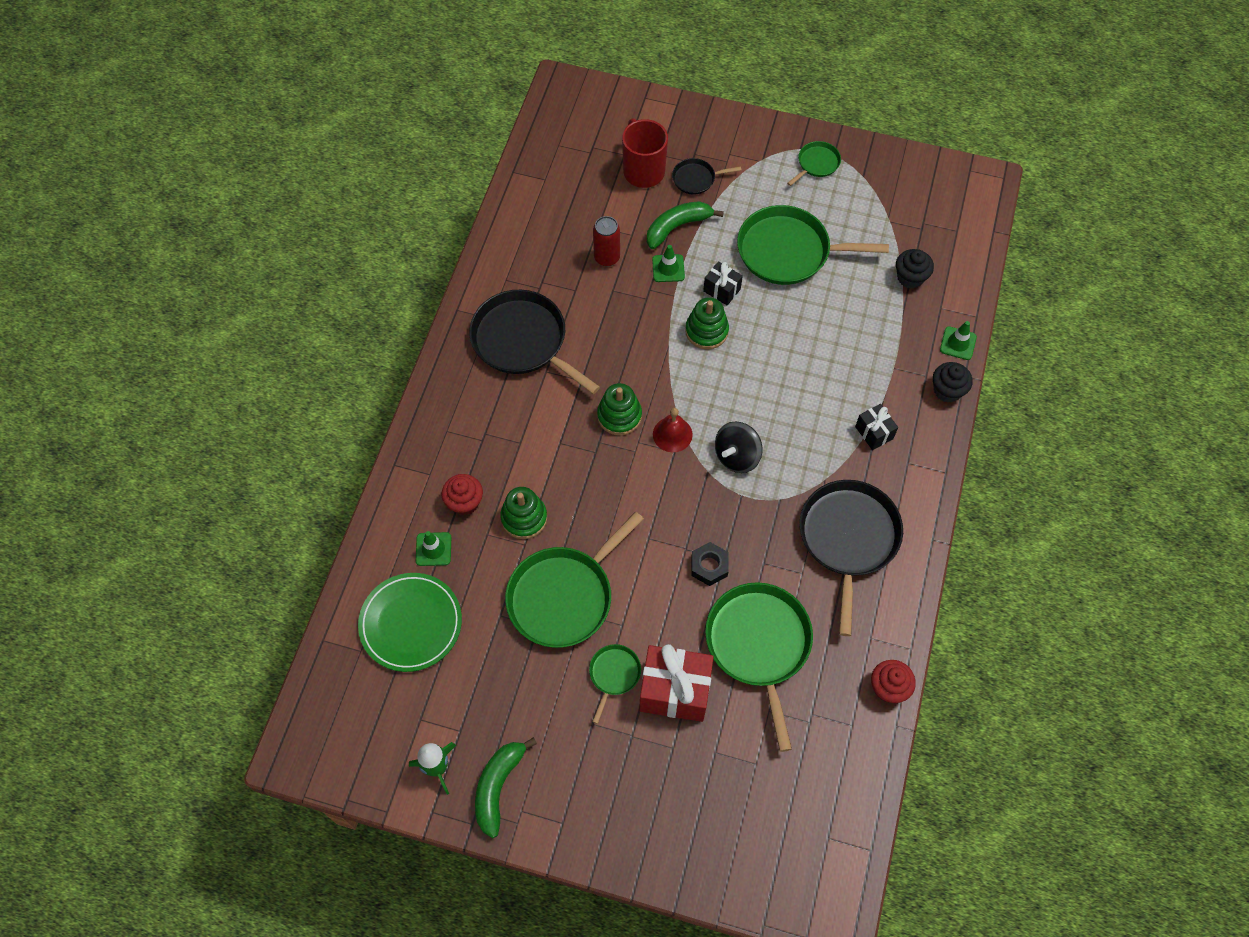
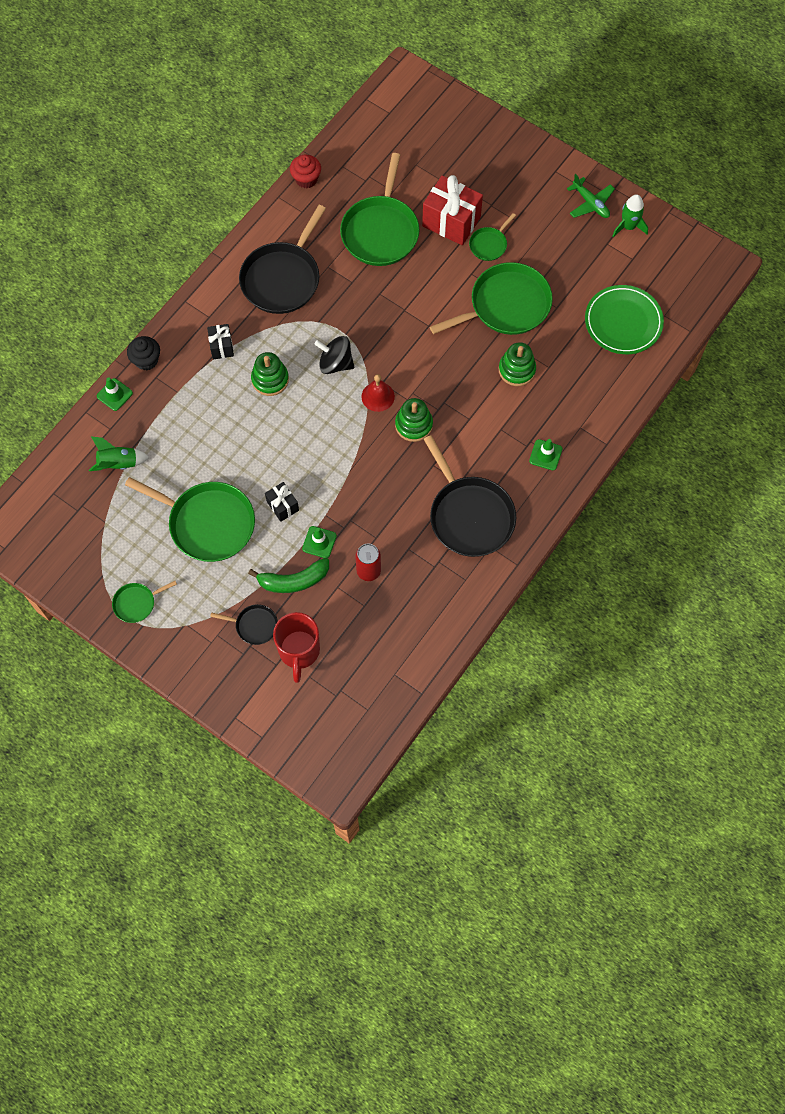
camera: 160 degrees left, 5 degrees up
green traffic cone [416,531,451,566] -> green traffic cone moved to [529,439,562,470]
red cupcake [441,474,483,515] -> none
green banana [475,737,537,838] -> green plane [567,174,615,218]
green stacking toy [685,297,729,349] -> green stacking toy moved to [251,352,289,396]
black nut [691,542,729,586] -> none
black spinning top [715,421,762,473] -> black spinning top turned 135 degrees counterclockwise [315,336,354,374]
black cupcake [896,249,934,289] -> green rocket [89,436,149,471]

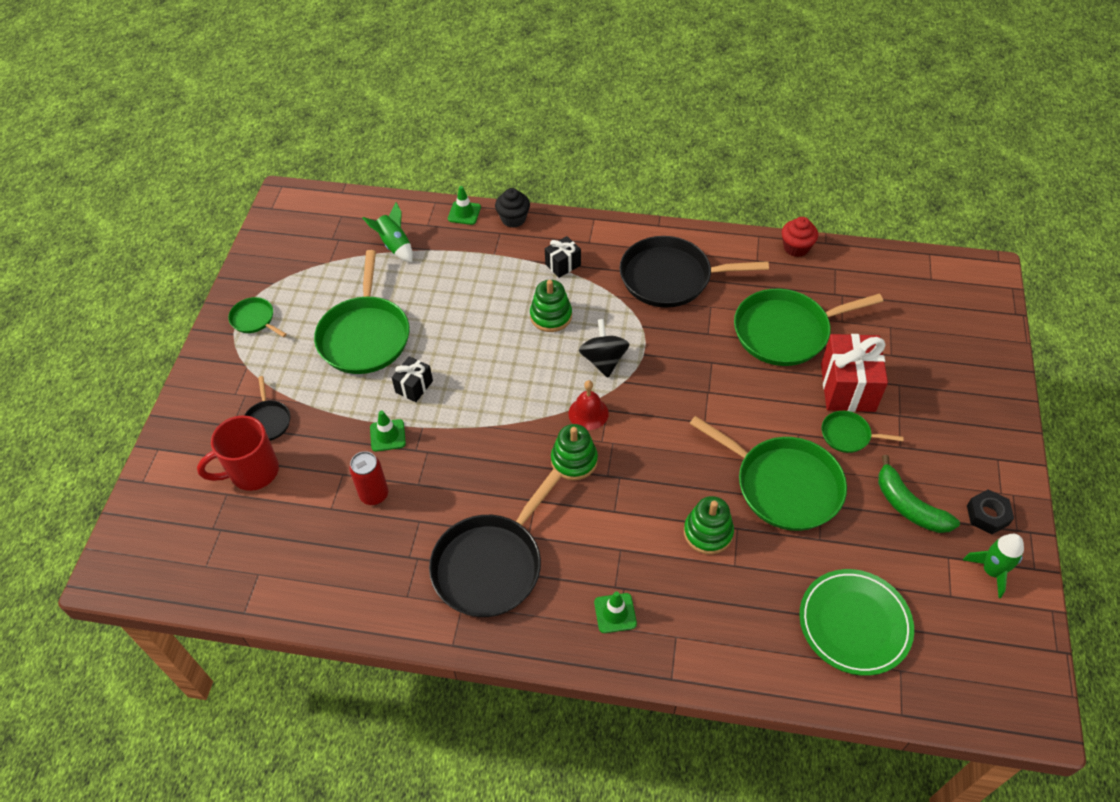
camera: 65 degrees right, 15 degrees down
green banana [248,558,329,593] -> green banana moved to [878,455,960,533]
green plane [567,174,615,218] -> black nut [967,489,1014,534]

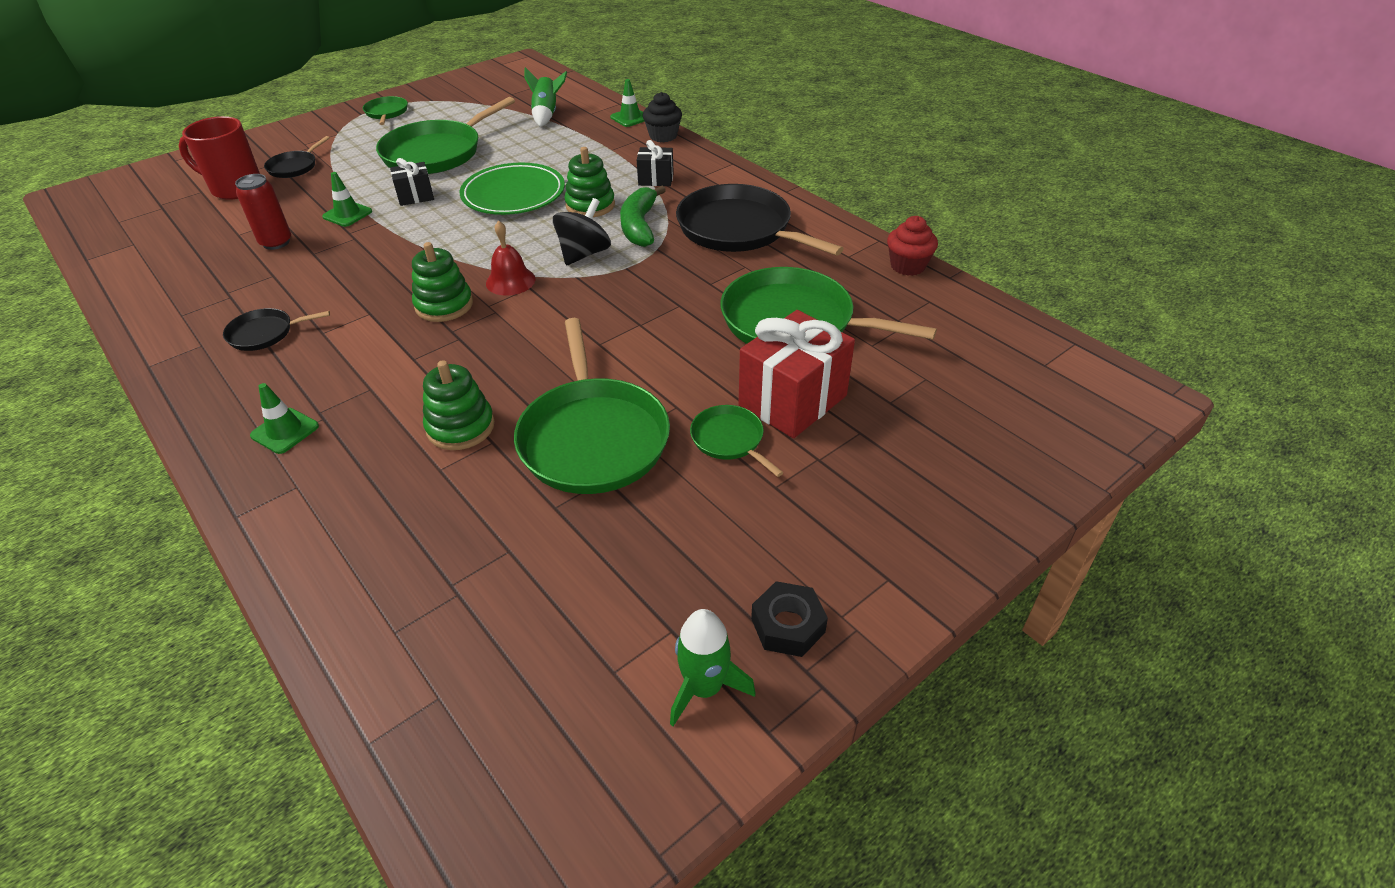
camera: 40 degrees right, 10 degrees down
black pan [429,470,562,617] -> black pan [223,308,330,351], size x0.48
green plate [799,569,914,676] -> green plate moved to [460,163,565,215]
green banana [878,455,960,533] -> green banana moved to [620,186,666,247]

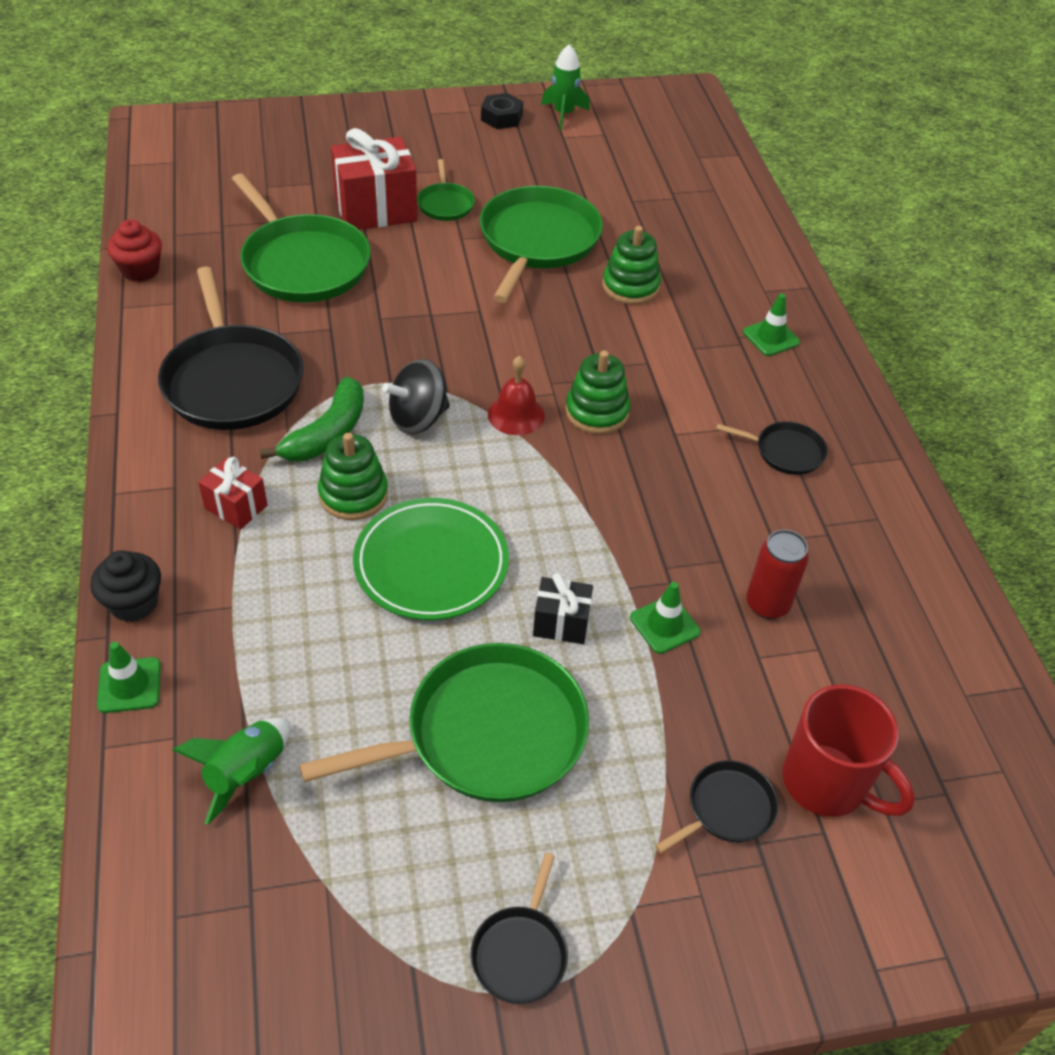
camera: 155 degrees left, 5 degrees up
green pan [363,96,408,125] -> black pan [470,853,568,1004]
black gift [637,140,674,186] -> red gift [198,457,268,530]

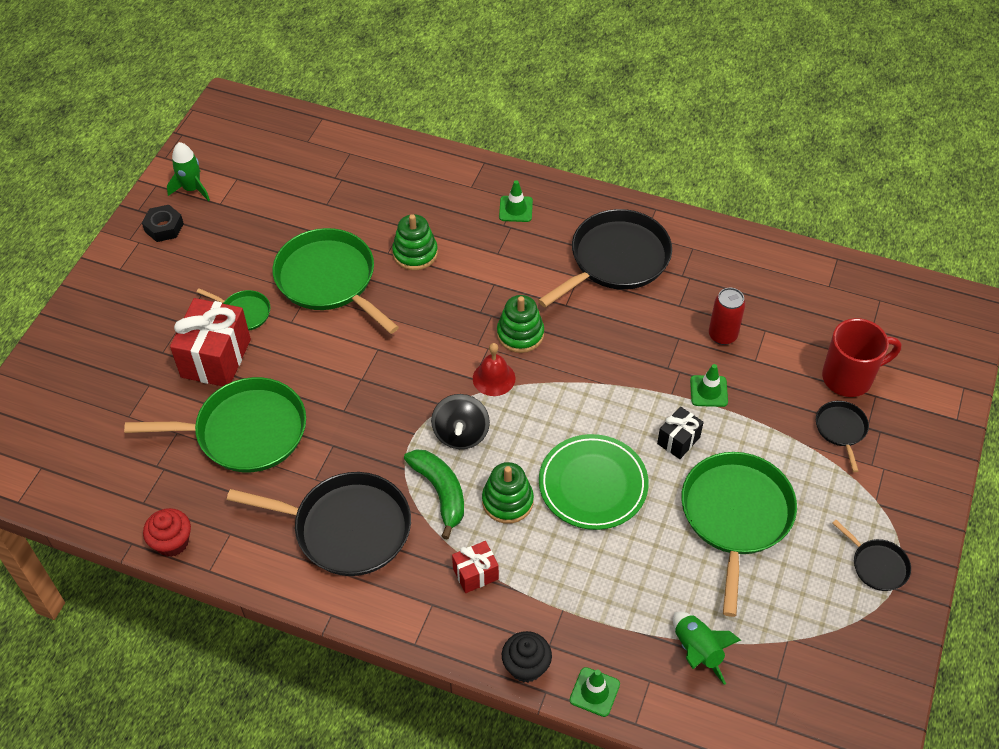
camera: 55 degrees left, 5 degrees up
black pan [716,421,828,475] -> black pan [538,209,672,307], size x2.08

